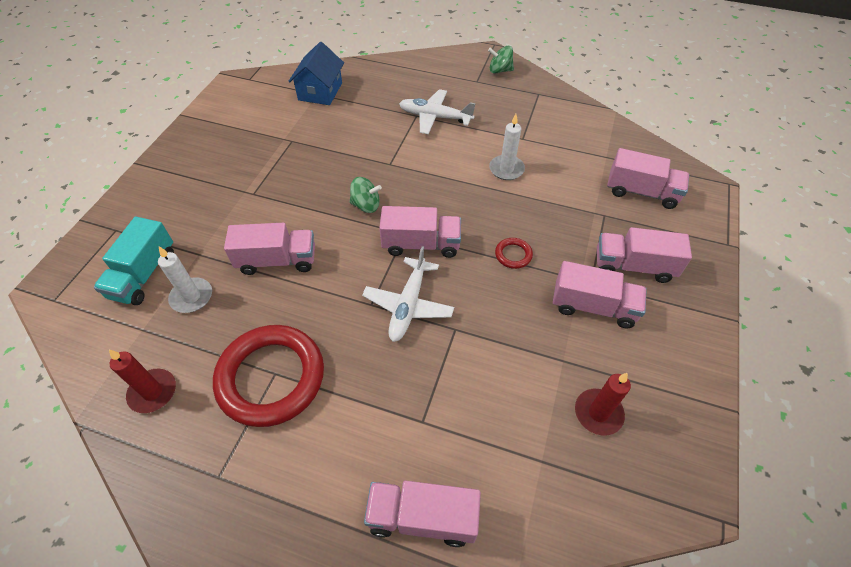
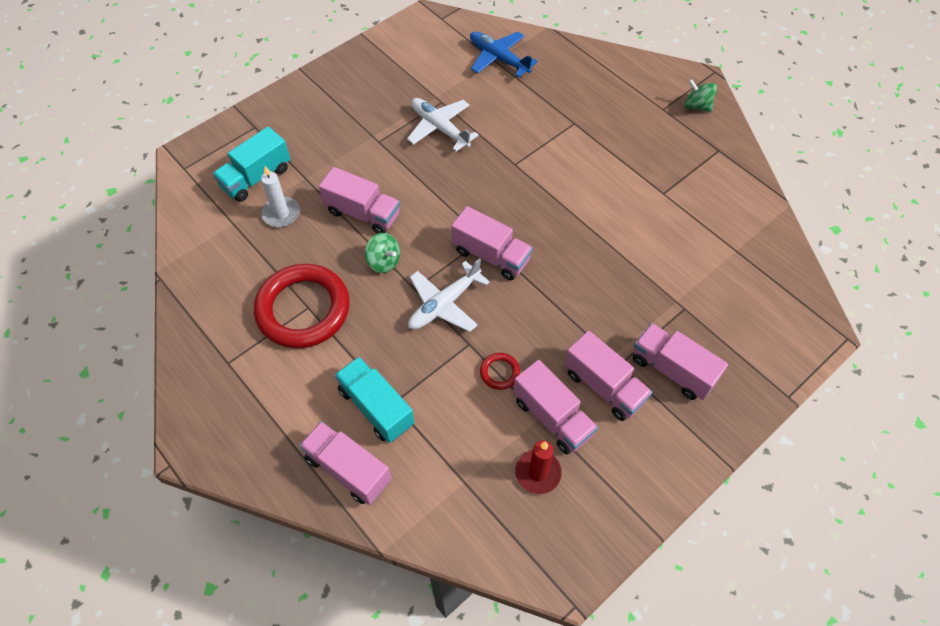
camera: 30 degrees right, 5 degrees up
red candle [109,350,176,413] -> none
blue house [288,42,344,105] -> blue plane [470,32,538,77]
green spinning top [350,177,382,213] -> green spinning top moved to [365,233,400,273]
white plane [399,89,476,134] -> white plane moved to [407,98,479,152]
white candle [489,114,525,180] -> none
red ring [495,238,533,269] -> red ring moved to [480,353,520,390]
pink truck [607,148,690,209] -> pink truck moved to [513,360,598,454]
none -> turquoise truck [335,357,414,443]

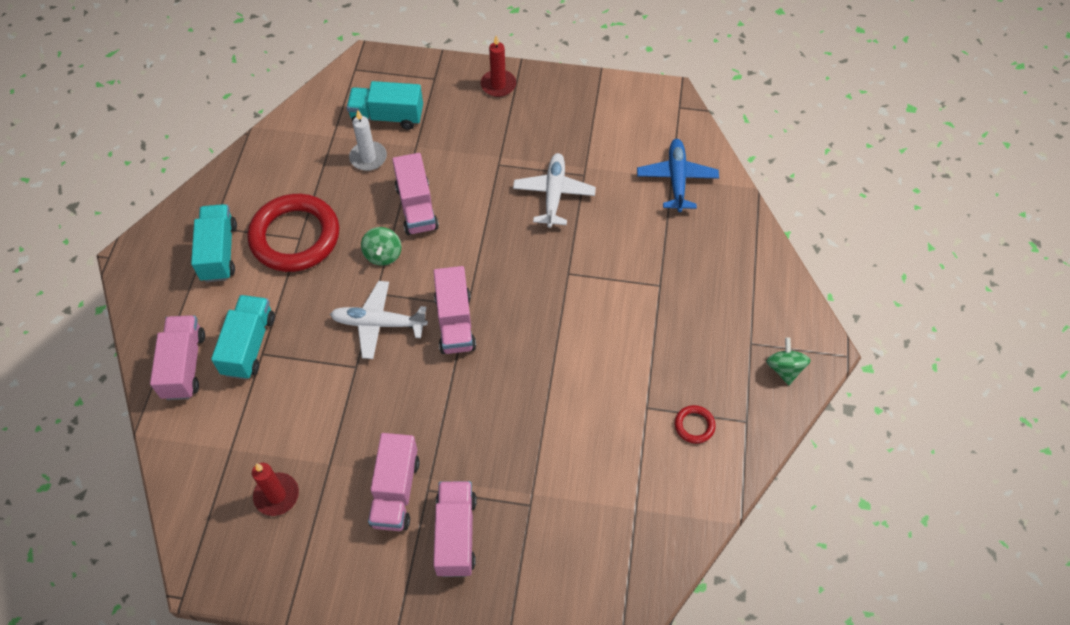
camera: 50 degrees right, 0 degrees up
red ring [480,353,520,390] -> red ring moved to [675,405,716,444]
pink truck [513,360,598,454] -> none
none -> turquoise truck [191,204,237,282]
none -> red candle [481,35,516,97]

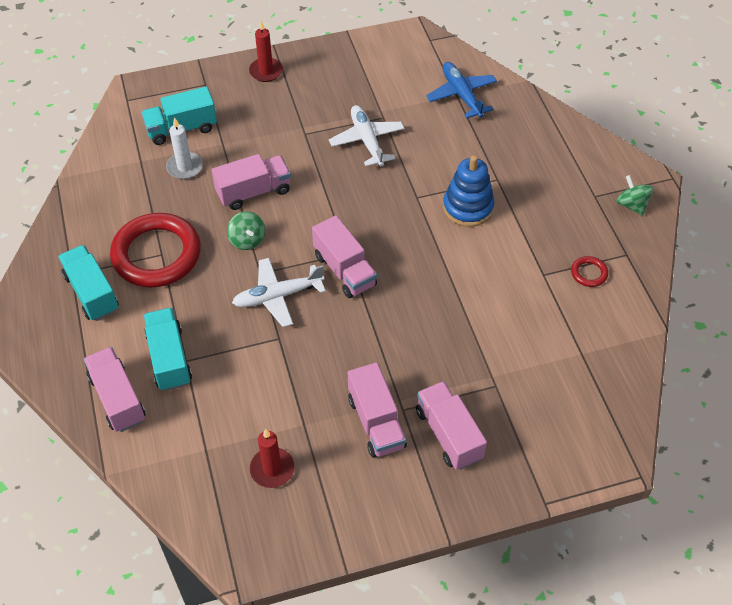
camera: 25 degrees left, 5 degrees down
pink truck [392,153,439,235] -> pink truck turned 75 degrees counterclockwise [212,154,291,210]
none -> blue stacking toy [443,155,495,227]

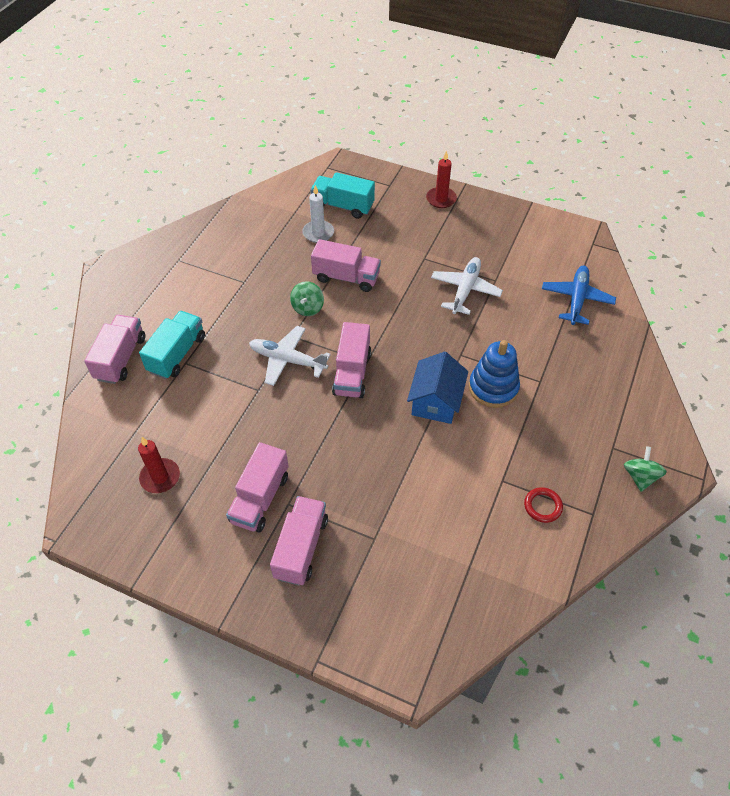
camera: 40 degrees right, 0 degrees up
turquoise truck [58,245,119,321] -> none
red ring [110,213,201,288] -> none
none -> blue house [407,352,468,424]

